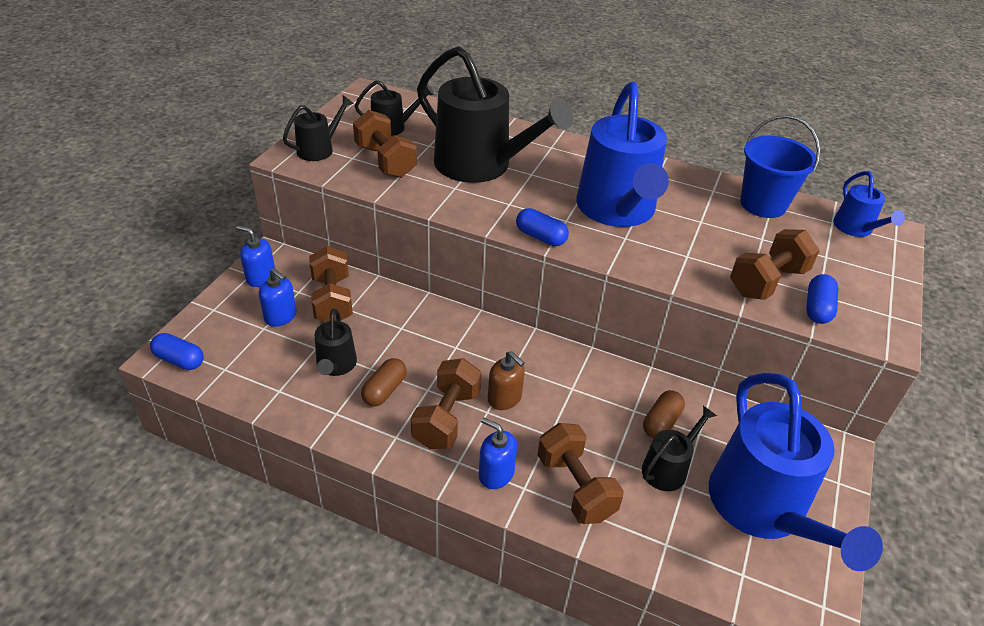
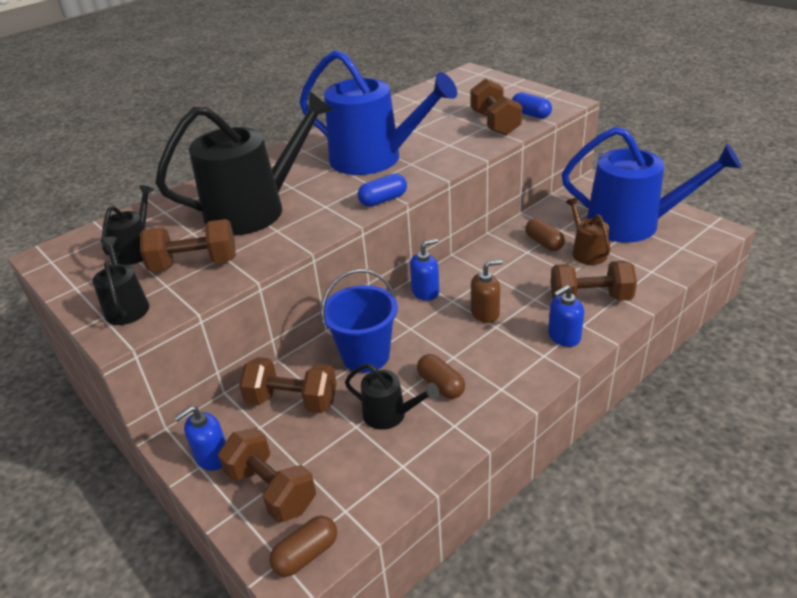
camera: 60 degrees left, 5 degrees down
blue capsule [150,333,204,370] -> brown capsule [269,516,337,577]
blue soap dispenser [259,268,297,327] -> blue soap dispenser moved to [410,238,439,301]
brown dumbbell [411,358,482,449] -> brown dumbbell moved to [218,427,316,523]
black watering can [642,406,717,491] -> brown watering can [566,197,610,265]
blue bucket [740,115,820,218] -> blue bucket moved to [321,269,398,373]
blue watering can [833,171,905,237] -> none

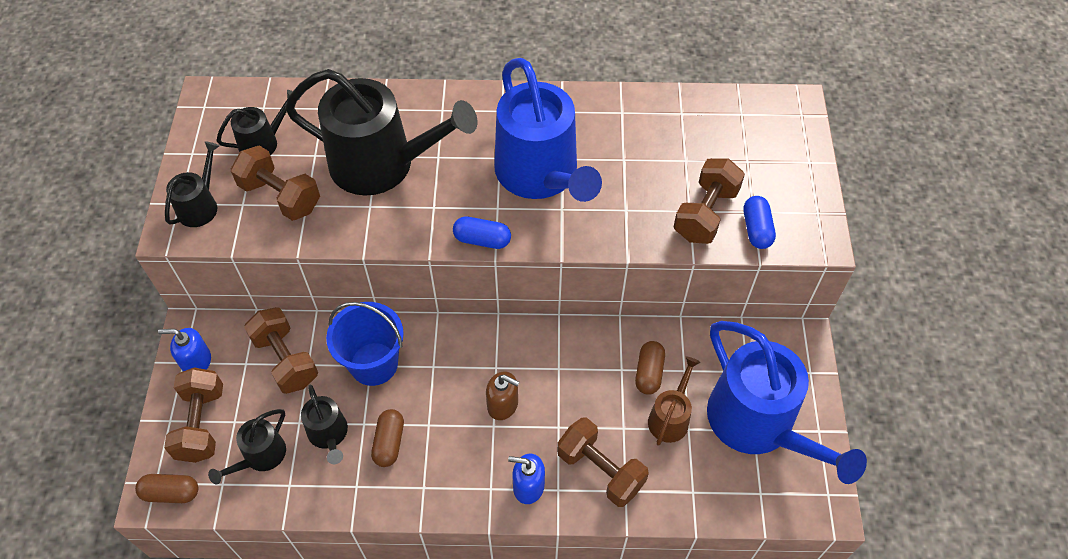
camera: 40 degrees right, 20 degrees up
blue soap dispenser [410,238,439,301] -> none
none -> black watering can [208,409,286,484]

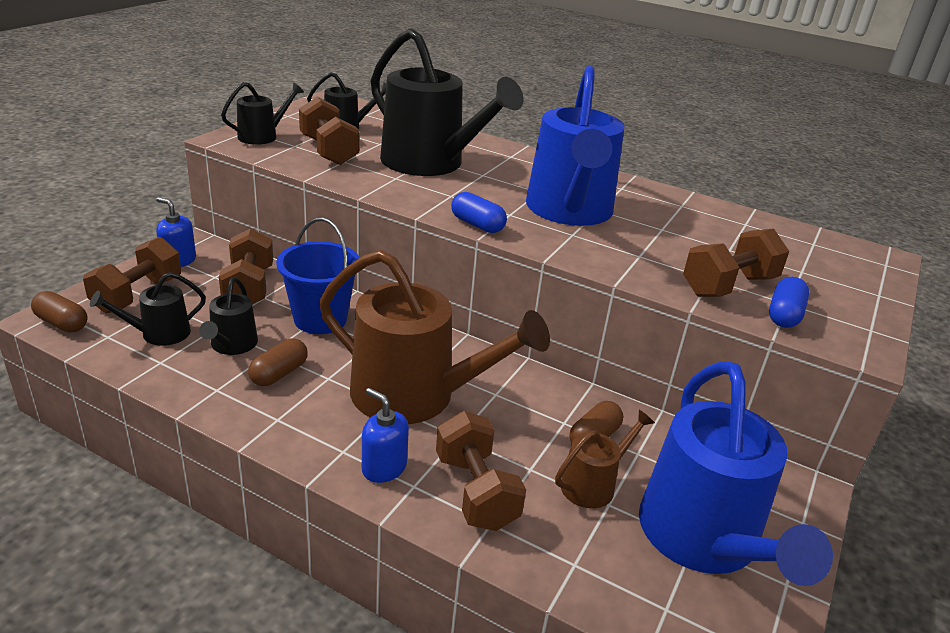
camera: 25 degrees right, 25 degrees down
brown soap dispenser [486,371,519,420] -> brown watering can [319,250,550,424]

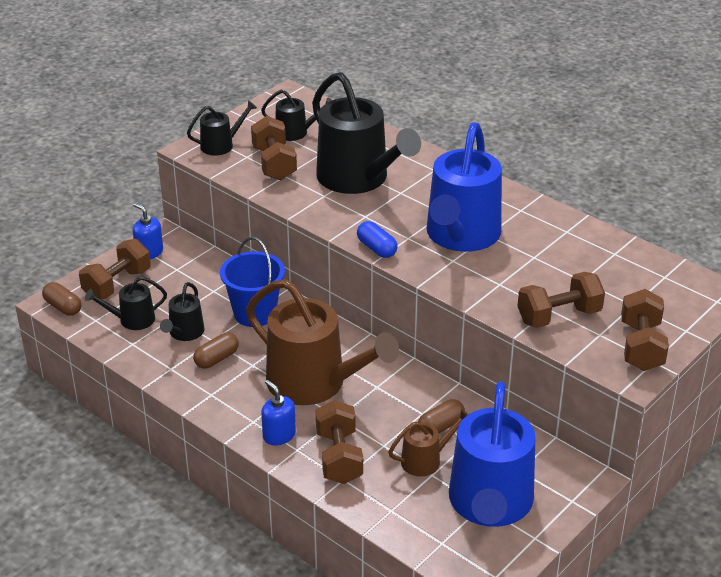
camera: 15 degrees right, 5 degrees up
brown dumbbell [219,228,273,304] -> brown dumbbell moved to [621,289,669,371]
blue capsule [769,277,809,328] -> none

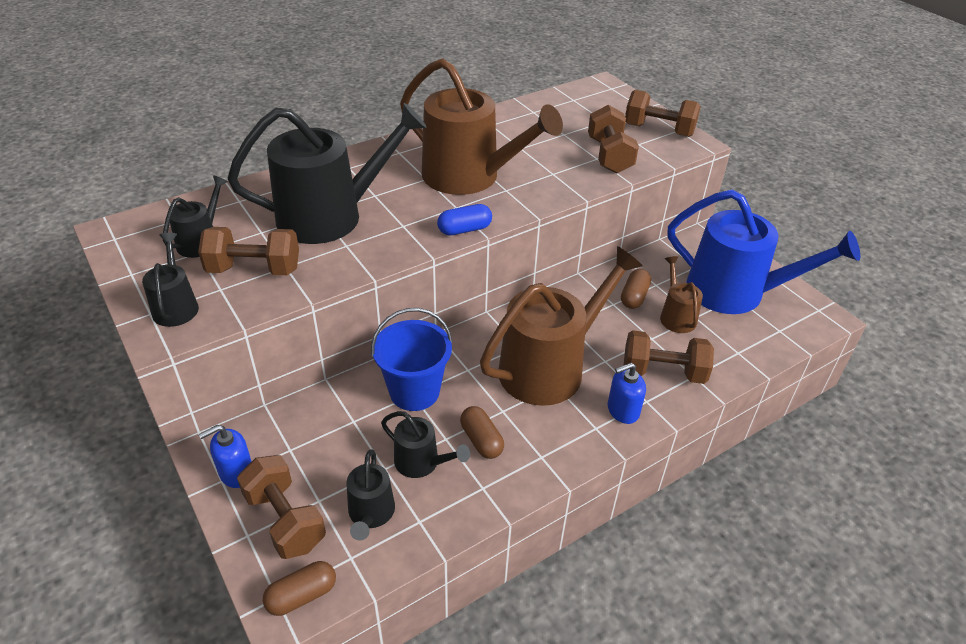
camera: 75 degrees left, 5 degrees up
brown capsule [418,399,465,433] -> brown capsule turned 45 degrees clockwise [621,269,651,309]
blue watering can [426,122,502,252] -> brown watering can [400,58,563,195]

